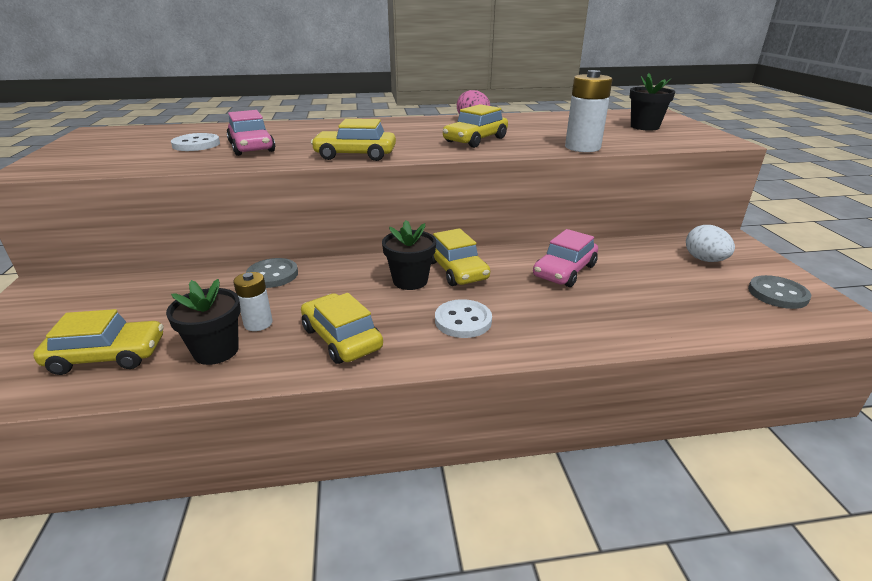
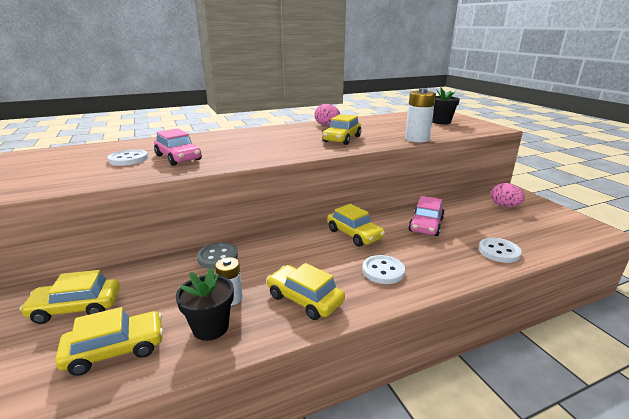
camera: 15 degrees left, 5 degrees down
yellow car [311,119,396,161] -> yellow car moved to [20,270,120,324]
black flower pot [382,220,436,290] -> none
white egg [686,225,735,262] -> pink egg [491,183,525,207]
grey button [748,275,811,309] -> none
none -> white button [479,238,522,263]

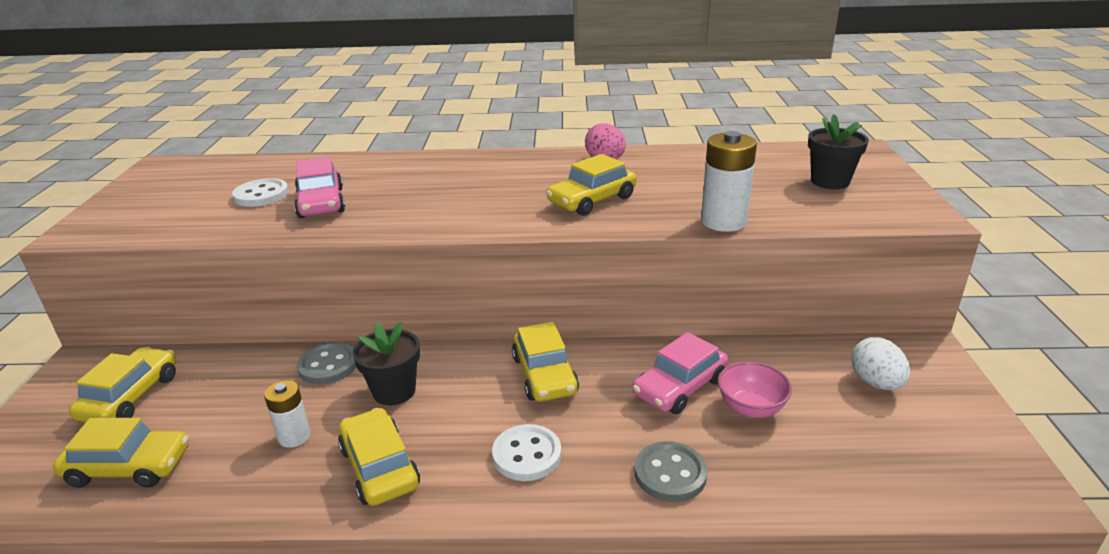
camera: 25 degrees right, 5 degrees up
yellow car [20,270,120,324] -> yellow car turned 90 degrees clockwise [69,347,176,422]
black flower pot [176,268,234,341] -> black flower pot moved to [353,322,420,405]
white button [479,238,522,263] -> none
pink egg [491,183,525,207] -> white egg [851,337,910,390]
none -> grey button [635,441,707,502]
none -> pink bowl [718,362,792,418]

